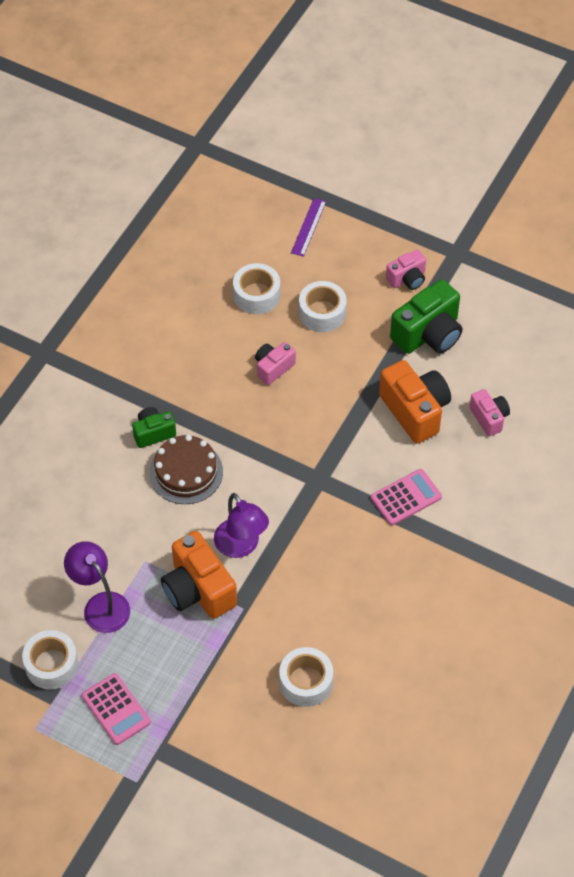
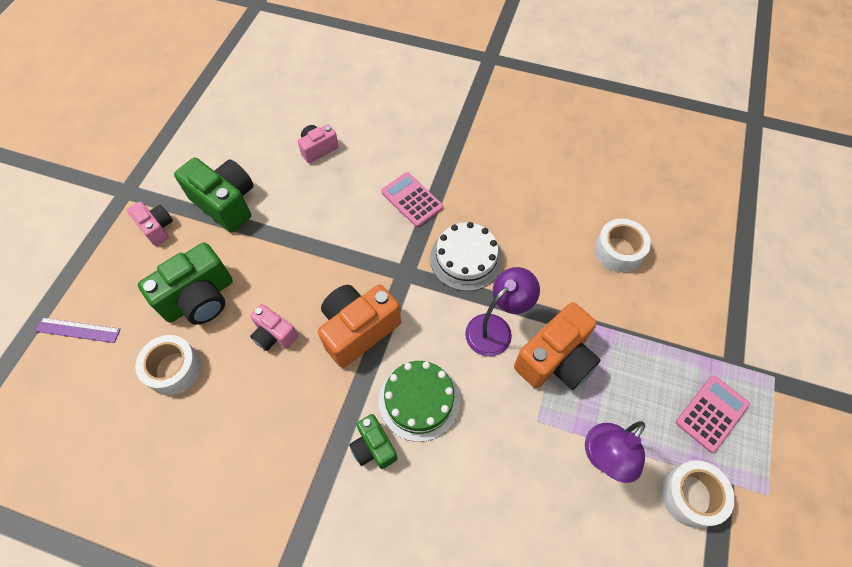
camera: 100 degrees left, 5 degrees up
brown cake [149,435,223,504] -> green cake [379,361,460,442]
white tape [299,281,347,332] -> green camera [138,243,233,325]
orange camera [379,360,451,443] -> orange camera moved to [318,285,401,368]
none -> white cake [430,222,502,291]

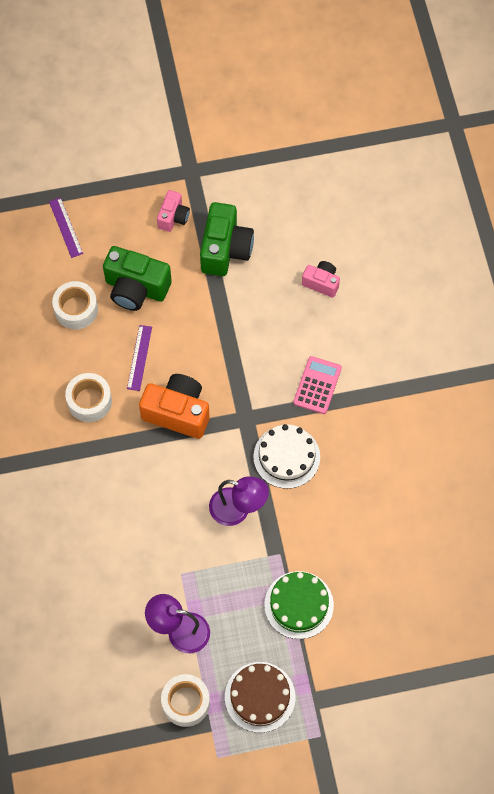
camera: 60 degrees right, 5 degrees up
pink camera [250,304,298,351] -> purple ruler [127,325,152,391]
green camera [349,414,397,469] -> none
green cake [379,361,460,442] -> green cake moved to [264,571,334,639]
orange camera [514,302,600,390] -> none
white tape [594,219,651,273] -> white tape moved to [65,373,112,422]
pink calculator [676,376,750,453] -> brown cake [225,662,295,733]

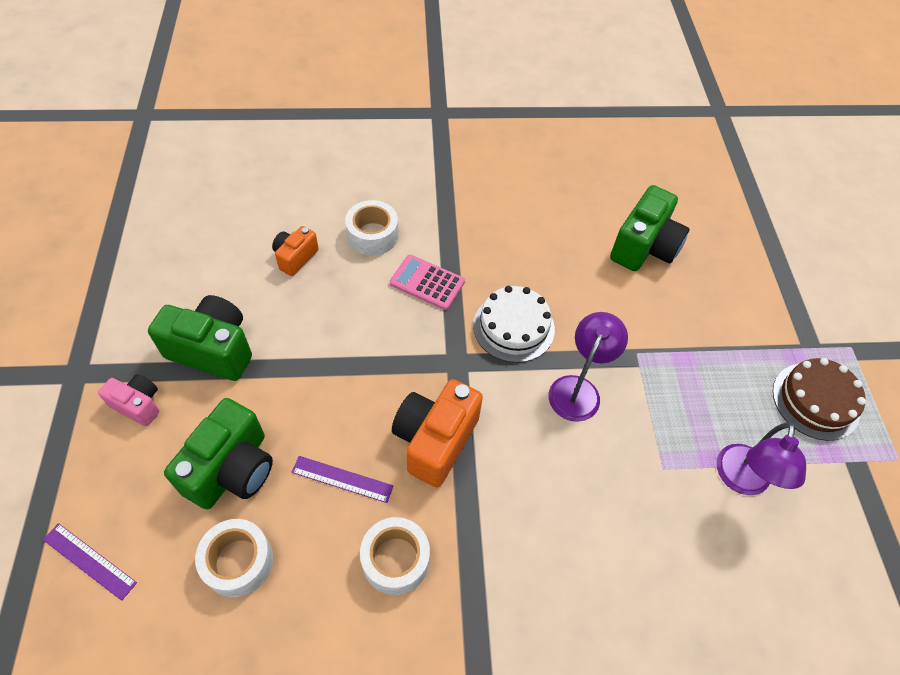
camera: 85 degrees left, 10 degrees down
purple ruler [49,197,83,258] -> purple ruler turned 45 degrees clockwise [43,523,137,601]
white tape [161,674,210,727] -> white tape moved to [345,200,398,256]
green cake [264,571,334,639] -> none
pink camera [302,261,340,297] -> orange camera [272,226,319,276]
none -> green camera [610,185,689,271]

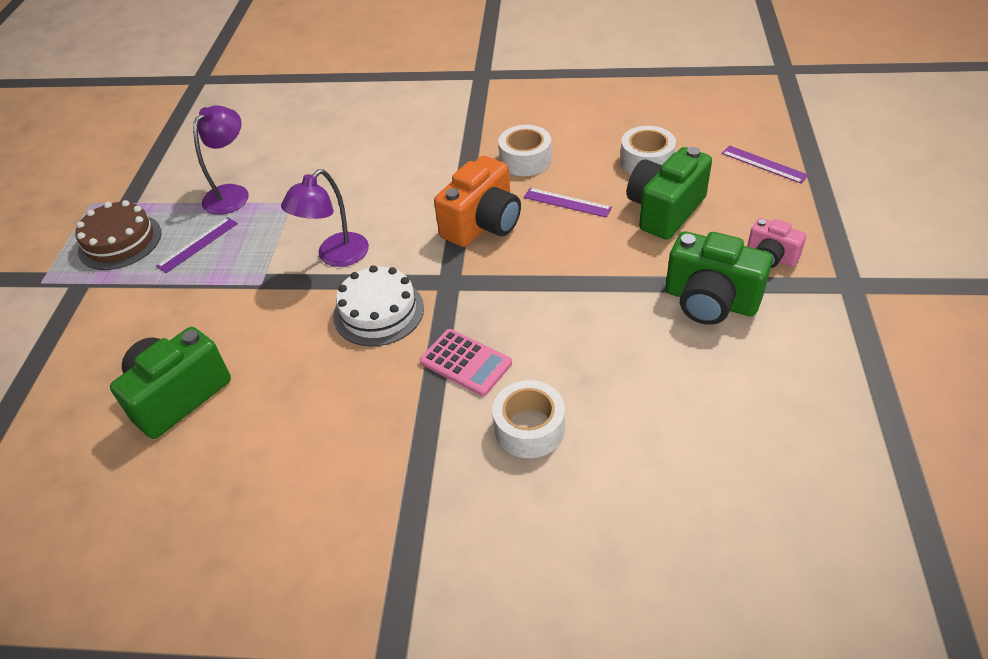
camera: 165 degrees left, 10 degrees down
orange camera [272,226,319,276] -> none
none -> purple ruler [156,217,238,273]

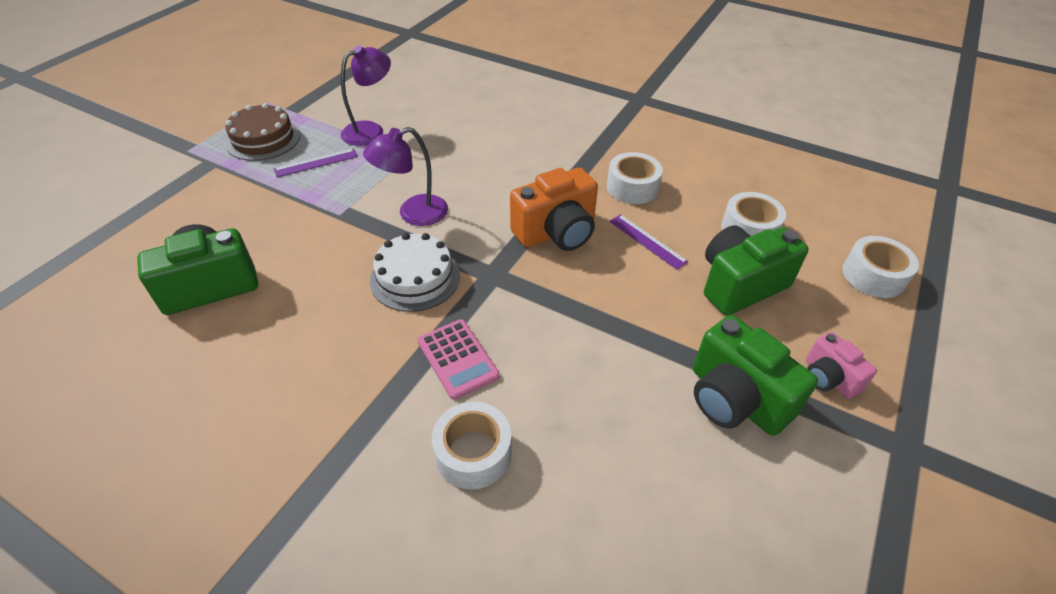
camera: 20 degrees right, 0 degrees up
purple ruler [722,145,808,183] -> white tape [842,236,919,298]

